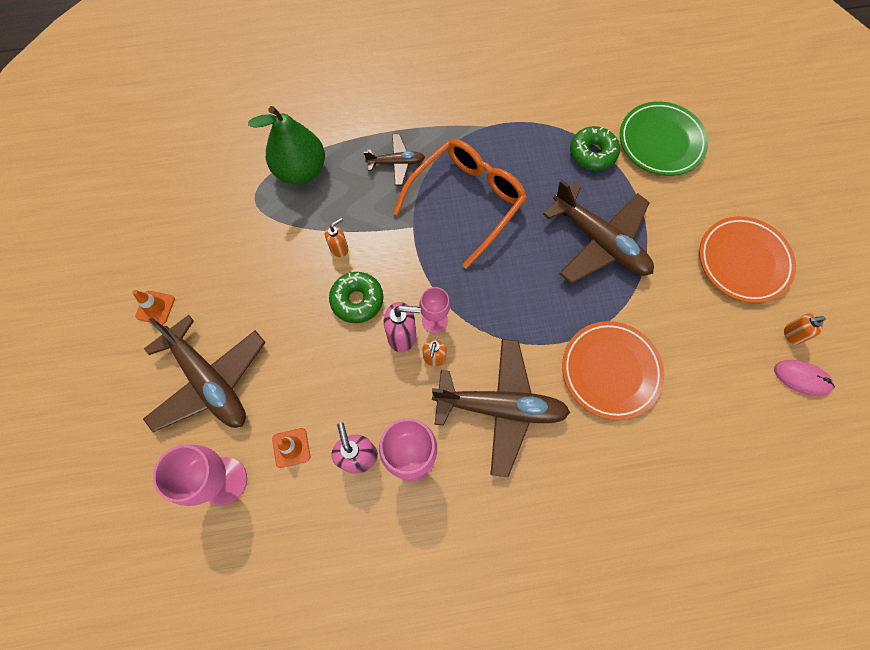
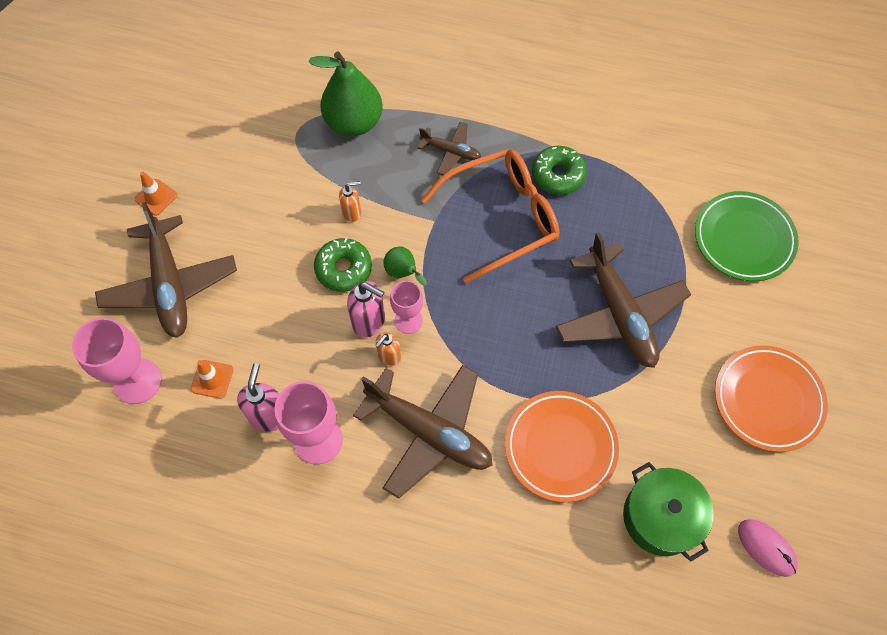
camera: 25 degrees right, 5 degrees down
green donut [570,126,620,171] -> green donut moved to [532,146,587,195]
orange soap dispenser [784,313,826,345] -> none
none -> green pear [383,247,427,286]
none -> green pot [623,462,714,562]

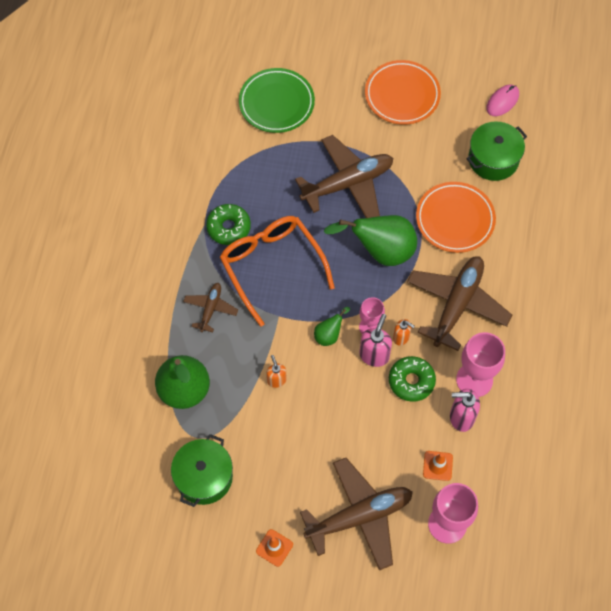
camera: 95 degrees left, 0 degrees up
green donut [314,238,372,292] -> green donut moved to [389,356,436,402]
none -> green pot [171,434,233,507]
none -> green pear [324,215,417,266]

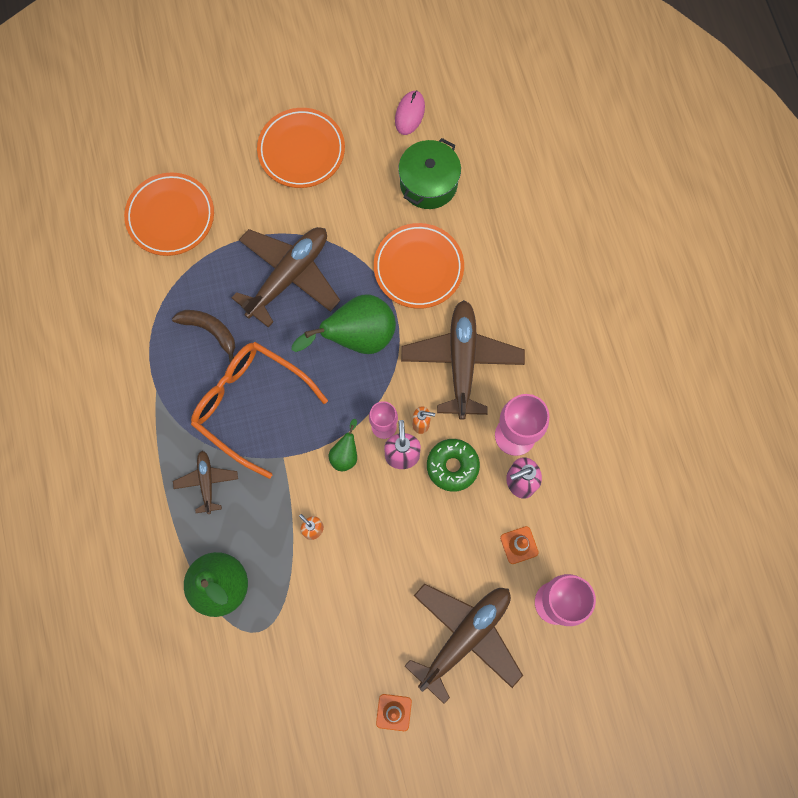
camera: 25 degrees left, 10 degrees up
green pot [171,434,233,507] -> none
green donut [206,204,251,245] -> none
green plate [239,68,315,133] -> orange plate [124,173,214,256]
none -> brown banana [172,310,235,363]

